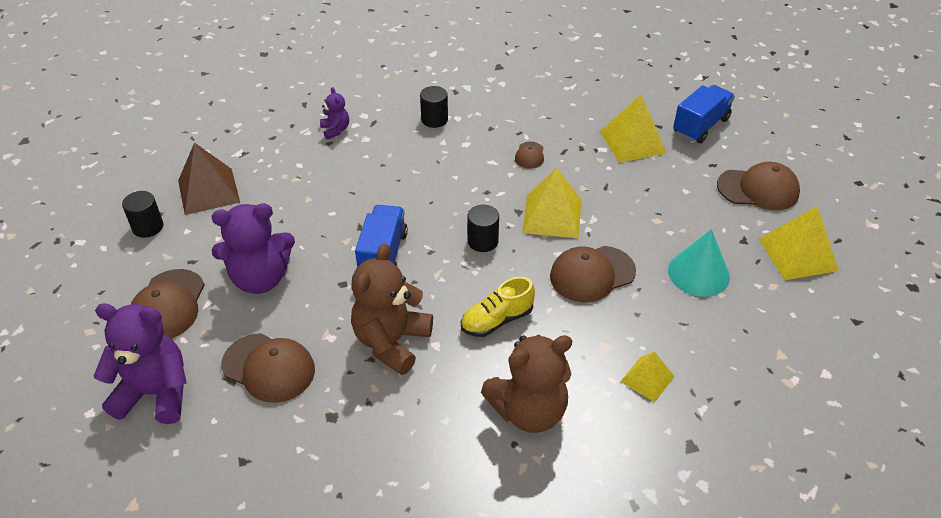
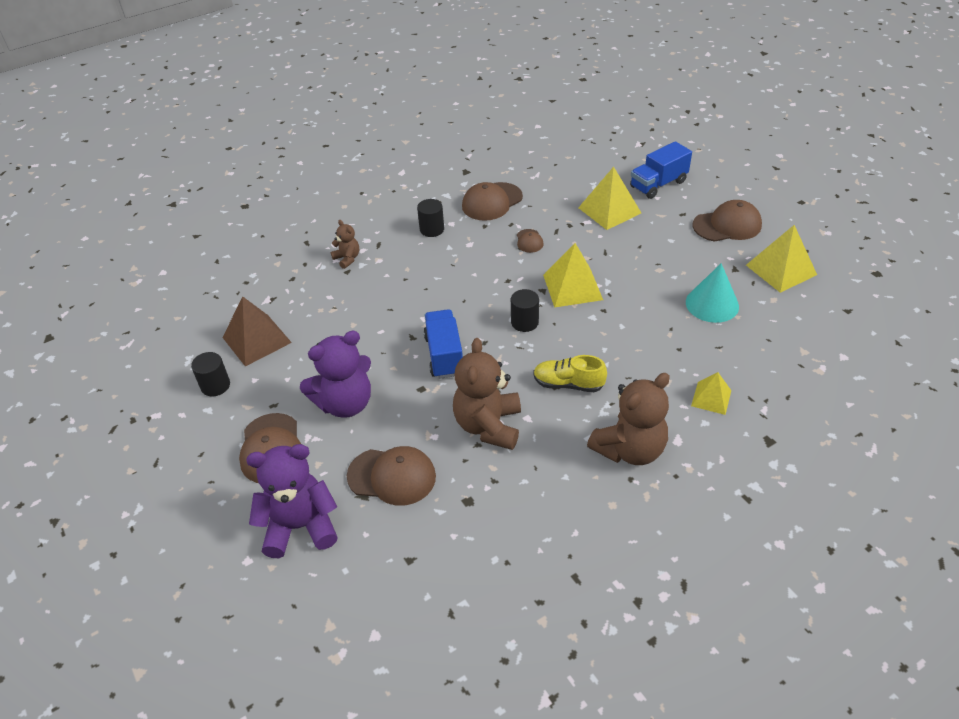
camera: 15 degrees left, 0 degrees up
purple teddy bear [320,87,349,140] -> brown teddy bear [331,220,359,269]
yellow shoe [461,277,535,337] -> yellow shoe turned 60 degrees clockwise [533,355,607,392]
brown cap [550,246,636,302] -> brown cap moved to [462,182,523,221]
blue truck [673,85,735,143] -> blue truck turned 150 degrees counterclockwise [630,141,692,199]

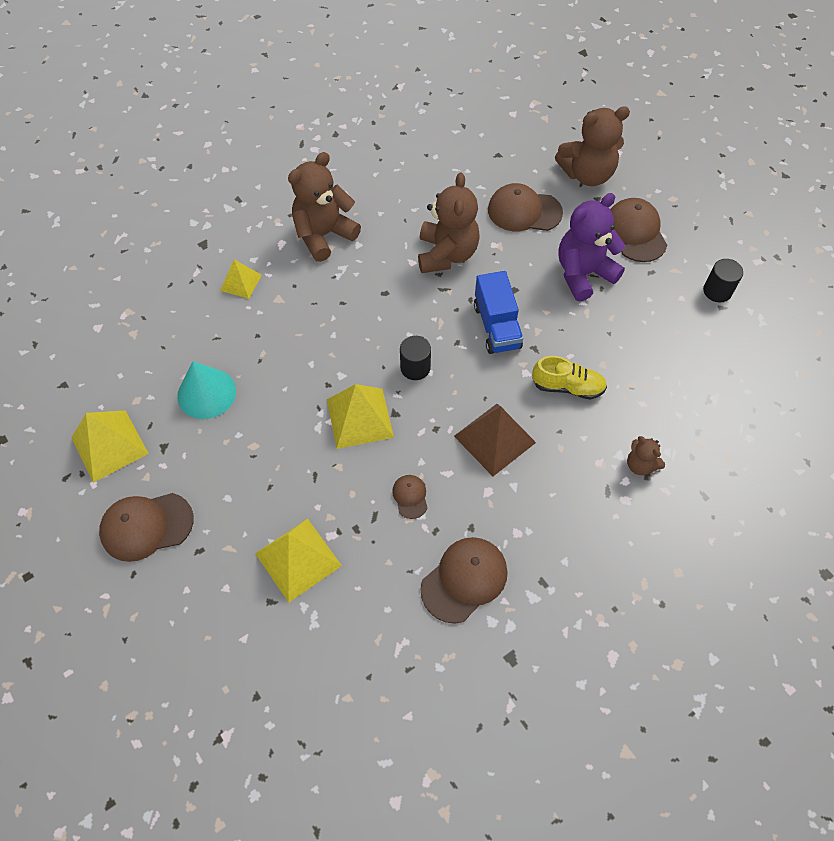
camera: 175 degrees right, 15 degrees up
brown pyramid [223,296,292,367] -> brown pyramid moved to [454,404,536,476]
purple teddy bear [246,444,338,558] -> brown teddy bear [555,106,630,186]
black cylinder [417,199,444,237] -> none
yellow shoe [533,355,607,392] -> yellow shoe moved to [532,356,607,400]
blue truck [630,141,692,199] -> none

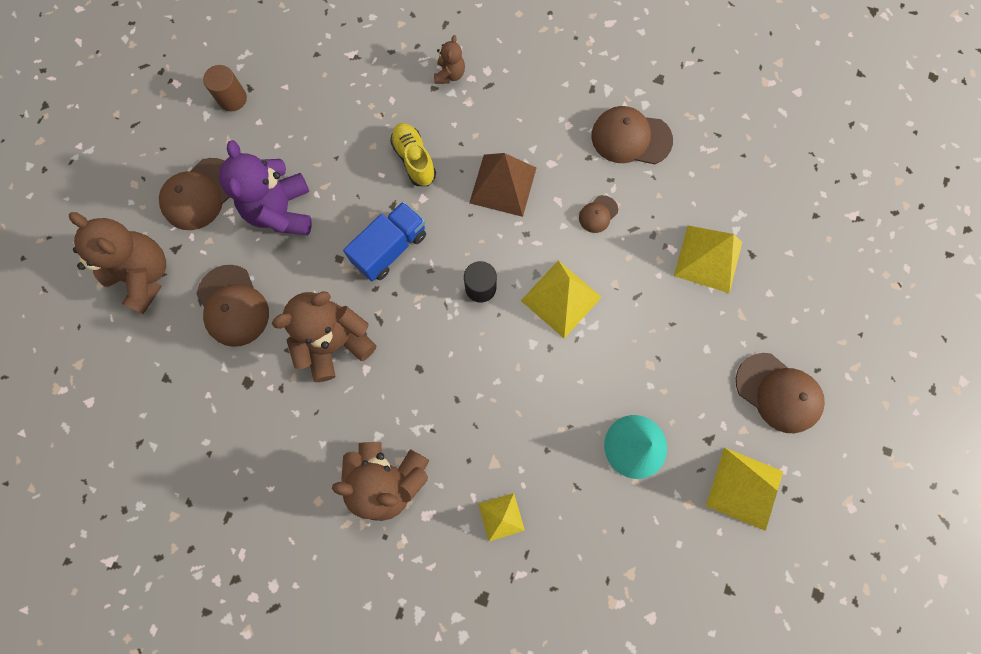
camera: 125 degrees left, 15 degrees up
purple teddy bear [558,193,626,301] -> purple teddy bear turned 60 degrees clockwise [219,140,312,235]
black cylinder [703,259,743,303] -> brown cylinder [203,65,247,111]

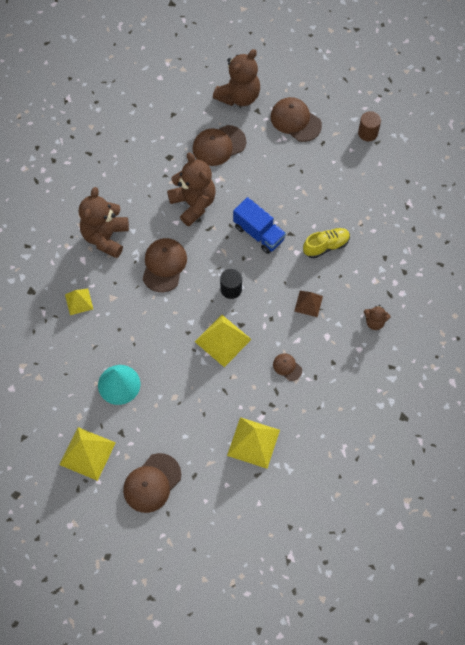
camera: 90 degrees right, 10 degrees down
purple teddy bear [219,140,312,235] -> none
brown teddy bear [434,35,465,84] -> brown teddy bear moved to [364,305,391,330]
brown pyramid [469,153,536,217] -> brown pyramid [294,291,323,317], size x0.60
brown cap [591,106,673,164] -> brown cap moved to [143,238,187,292]

